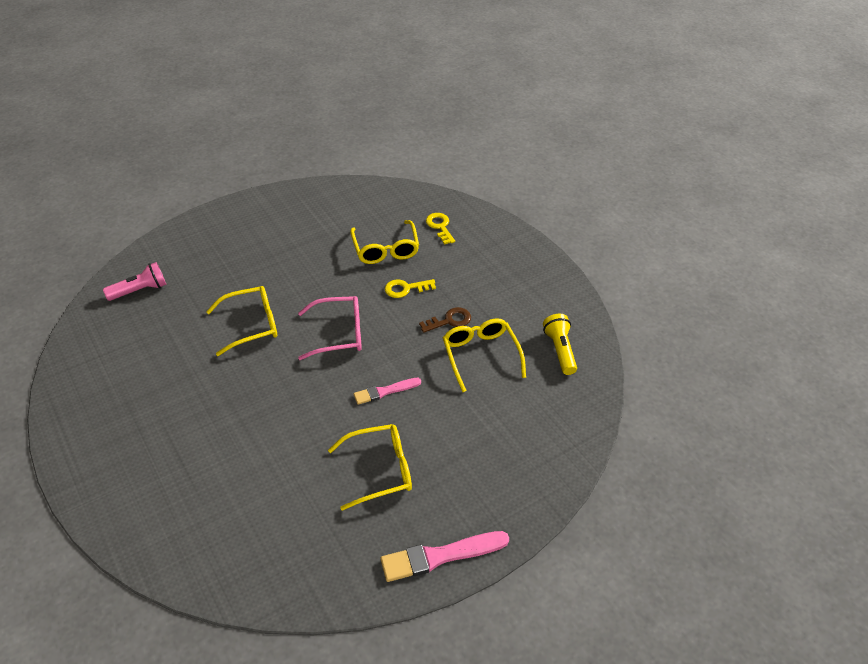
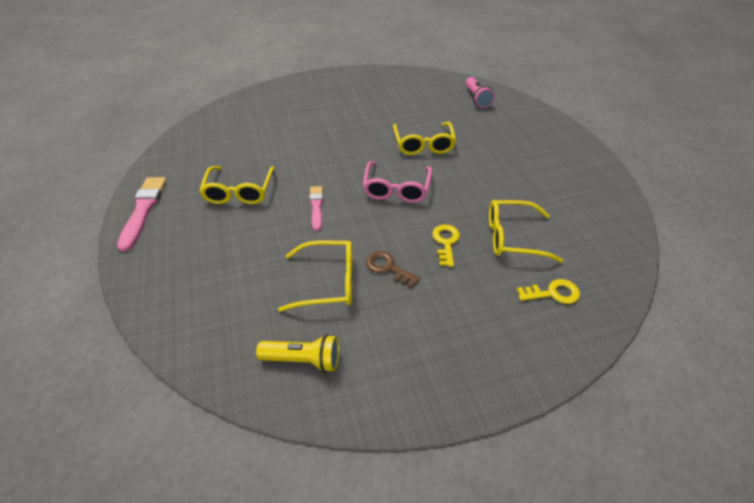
camera: 105 degrees right, 0 degrees up
brown key [419,307,471,333] -> brown key turned 135 degrees clockwise [366,251,420,288]

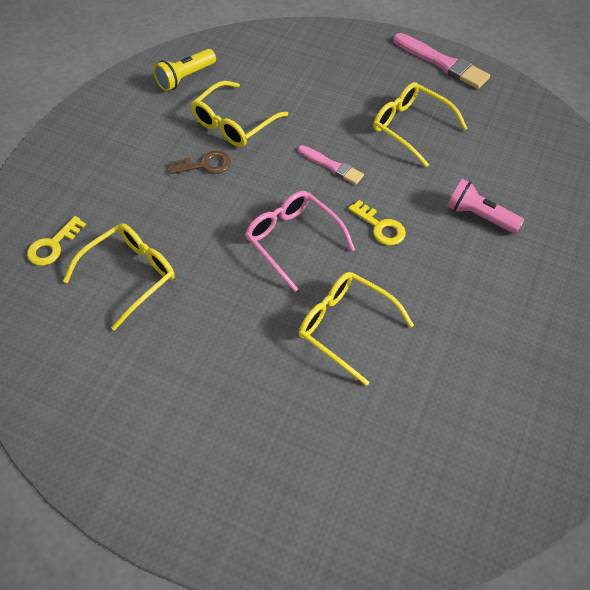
camera: 130 degrees right, 10 degrees up
yellow key [432,224,460,267] -> yellow key moved to [348,200,406,245]
pink flashlight [466,77,495,108] -> pink flashlight moved to [447,179,524,234]

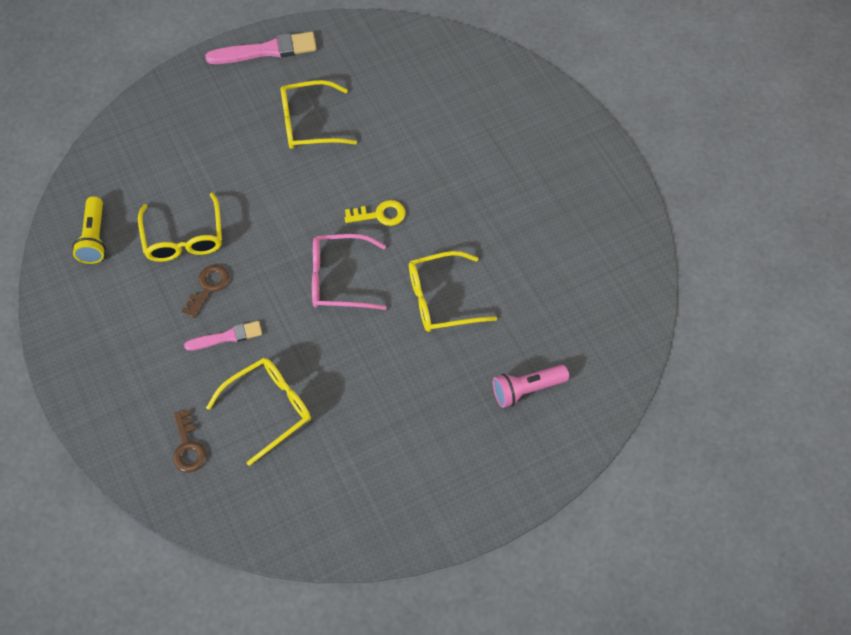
camera: 50 degrees left, 5 degrees up
yellow key [27,216,86,266] -> brown key [173,410,207,473]
yellow glasses [63,223,175,331] -> yellow glasses turned 60 degrees clockwise [206,358,311,466]
pink brush [298,145,364,185] -> pink brush moved to [184,321,262,351]
pink flashlight [447,179,524,234] -> pink flashlight moved to [493,365,569,408]

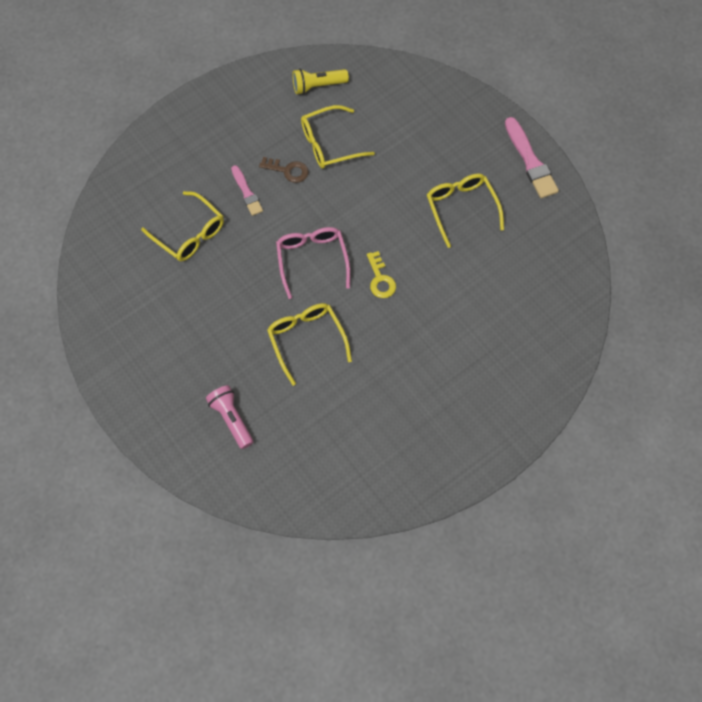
camera: 80 degrees right, 5 degrees up
brown key [173,410,207,473] -> none

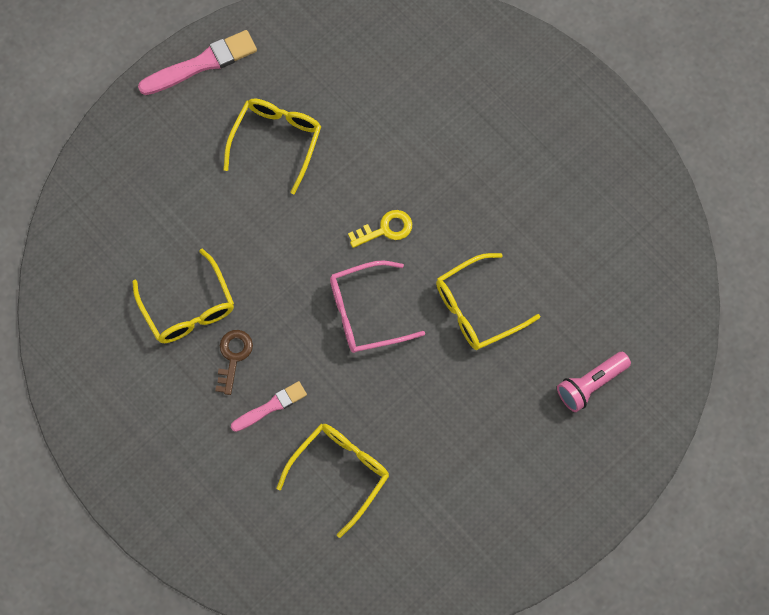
camera: 95 degrees left, 5 degrees up
yellow flashlight [292,69,349,94] -> none
yellow glasses [427,174,504,248] -> yellow glasses turned 135 degrees clockwise [223,99,321,195]

